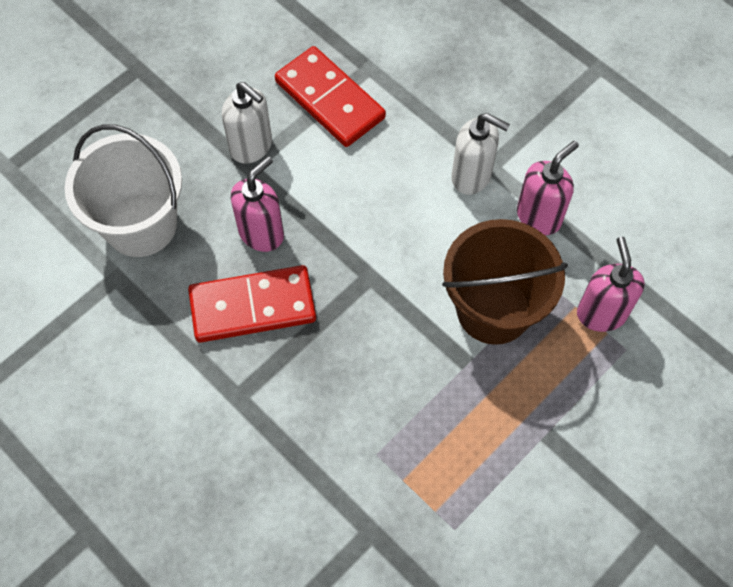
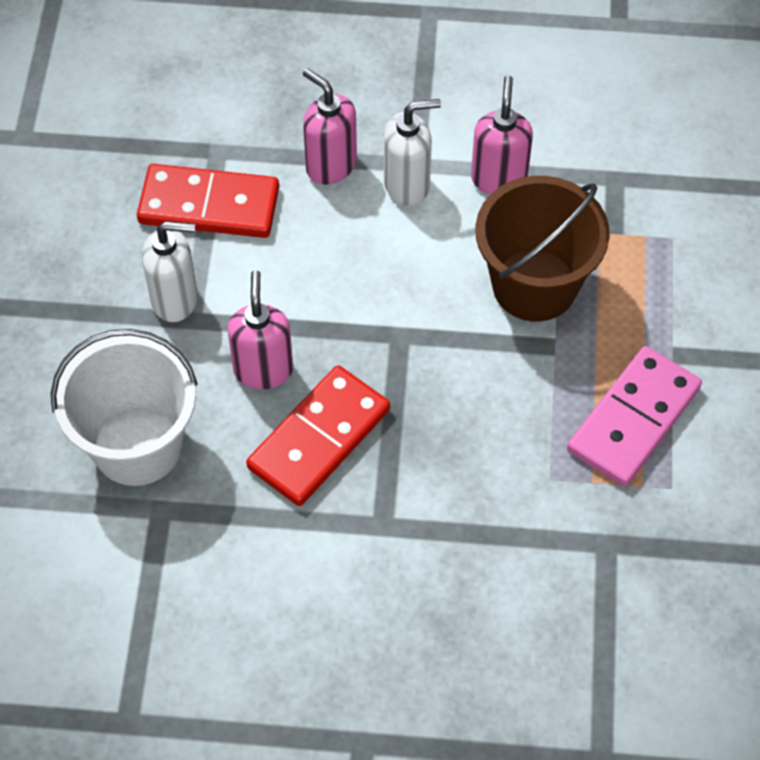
camera: 40 degrees left, 5 degrees down
pink soap dispenser [577,237,645,332] -> pink soap dispenser moved to [303,68,357,185]
none -> pink domino [567,346,702,487]

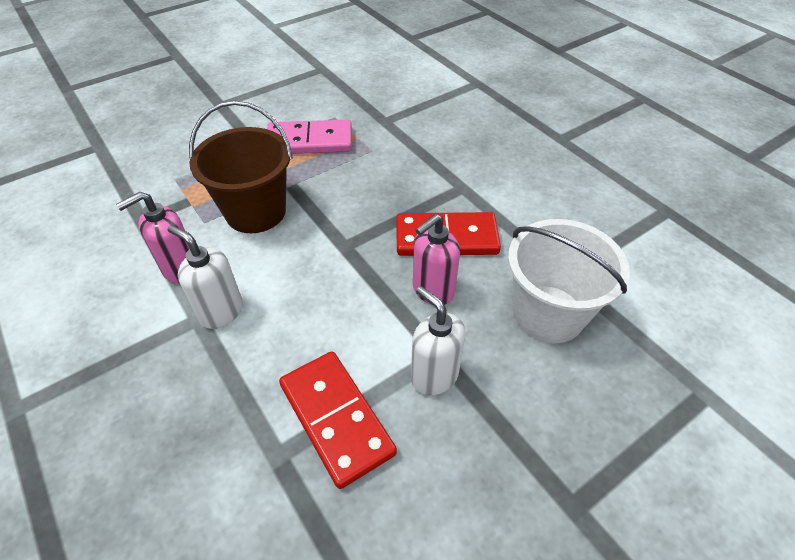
camera: 130 degrees left, 10 degrees down
pink soap dispenser [303,68,357,185] -> none

